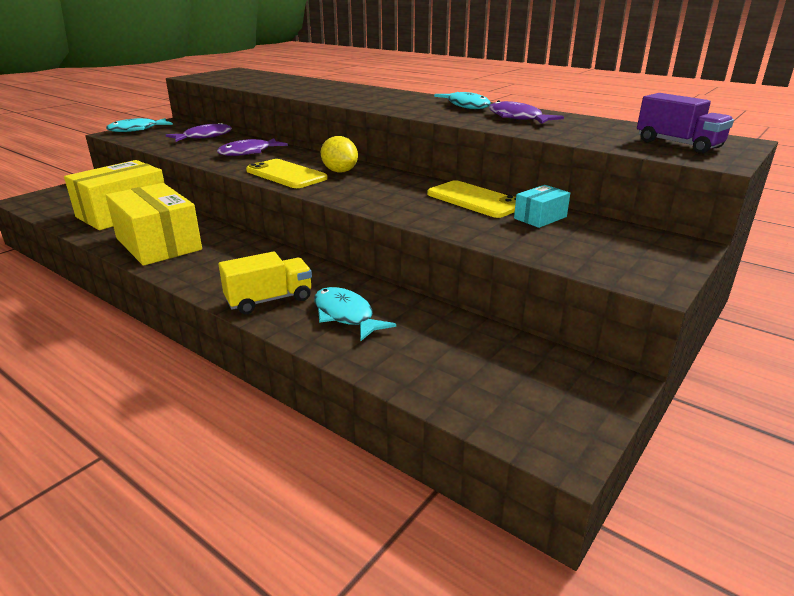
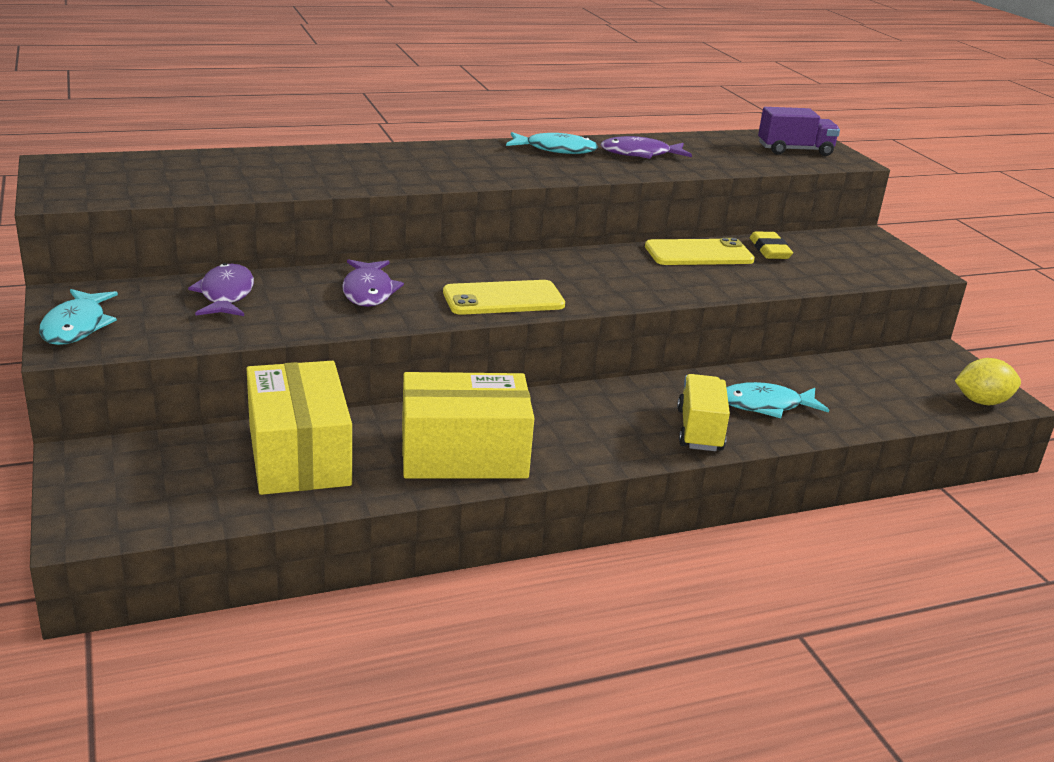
camera: 60 degrees left, 0 degrees up
yellow lemon [321,136,358,173] -> yellow lemon moved to [955,358,1021,405]
turquoise box [514,185,570,228] -> yellow eraser [750,231,793,259]

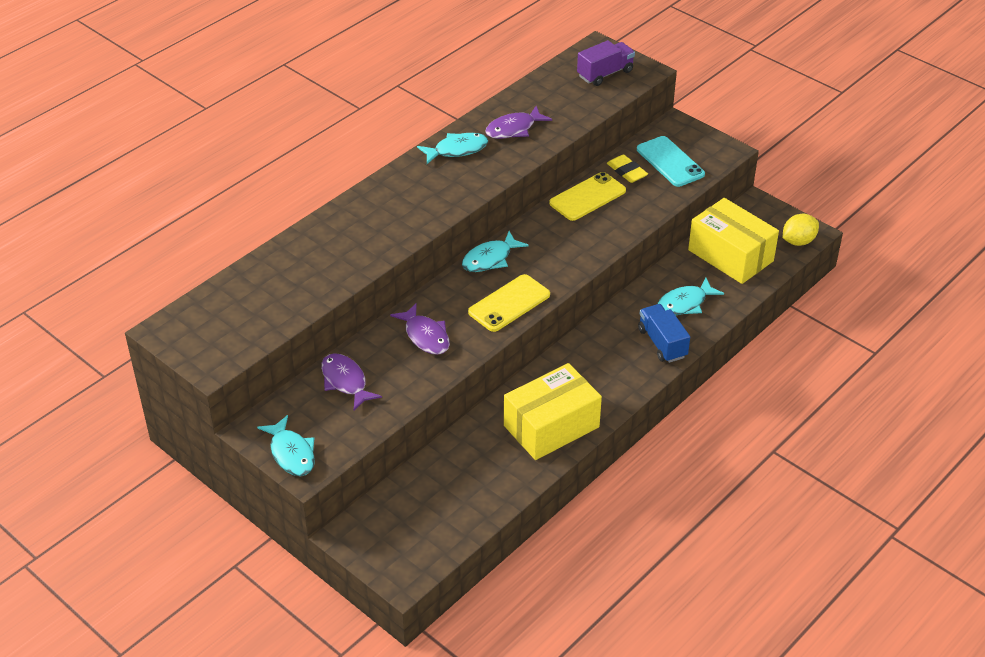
camera: 25 degrees left, 15 degrees up
yellow box [247,361,352,495] -> yellow box moved to [688,198,779,284]
yellow truck [677,374,730,451] -> blue truck [638,304,690,363]
none -> turquoise fish [462,231,529,272]
none -> turquoise phone [637,136,705,187]

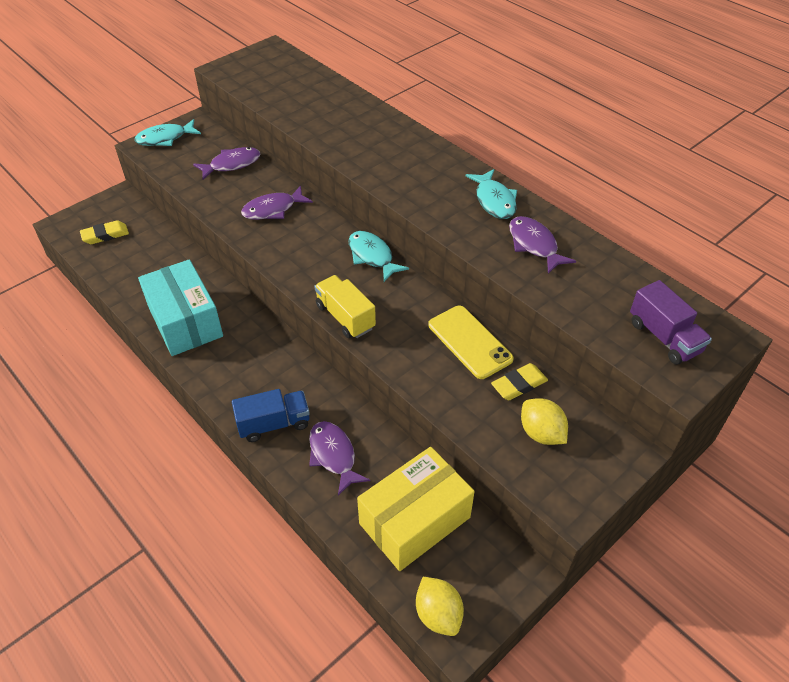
camera: 95 degrees right, 5 degrees up
yellow phone [468,274,550,332] -> none
yellow box [504,363,602,460] -> turquoise box [138,259,223,356]
turquoise phone [637,136,705,187] -> yellow lemon [521,398,568,445]
turquoise fish [657,278,724,315] -> purple fish [309,421,370,495]
none -> yellow eraser [80,220,129,244]
none -> yellow truck [314,275,376,338]

